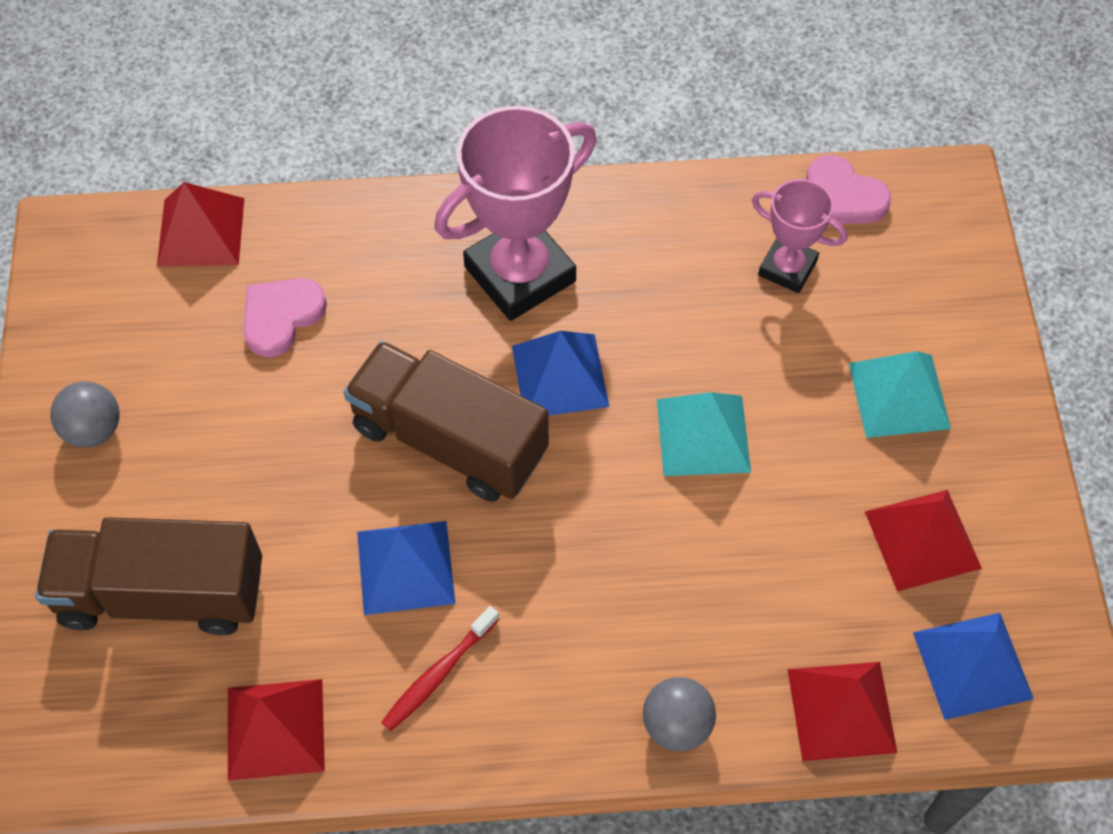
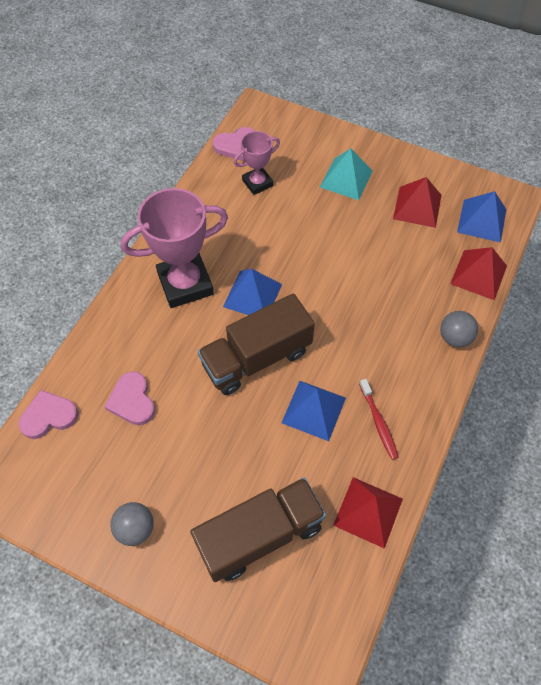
camera: 60 degrees left, 0 degrees up
brown truck [35,517,262,635] -> brown truck turned 150 degrees counterclockwise [190,477,326,582]
red pyramid [157,182,244,267] -> pink heart [19,390,78,439]
pink trophy [434,106,597,321] -> pink trophy turned 75 degrees clockwise [121,188,228,308]
turquoise pyramid [657,392,751,476] -> none

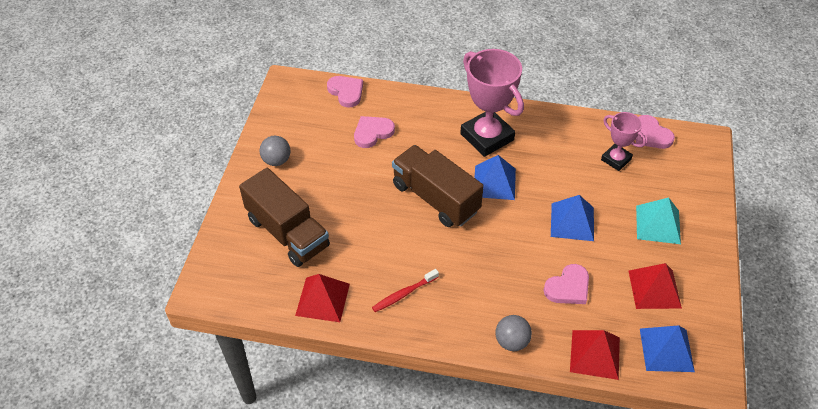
camera: 75 degrees right, 10 degrees down
blue pyramid [282,381,346,441] -> blue pyramid moved to [551,195,594,241]
none -> pink heart [543,264,589,304]

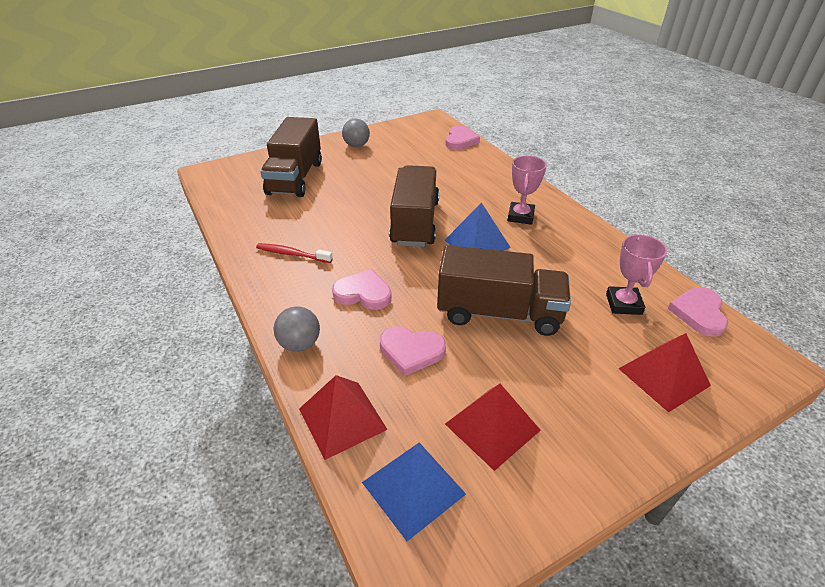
camera: 50 degrees right, 10 degrees down
red pyramid [295,274,350,322] -> red pyramid moved to [618,333,711,413]
pink heart [354,116,395,148] -> pink heart moved to [332,269,391,310]
pink trophy [460,49,524,157] -> pink trophy [508,156,547,225], size x0.55
blue pyramid [551,195,594,241] -> brown truck [437,245,571,336]
turquoise pyramid [636,197,681,244] -> none

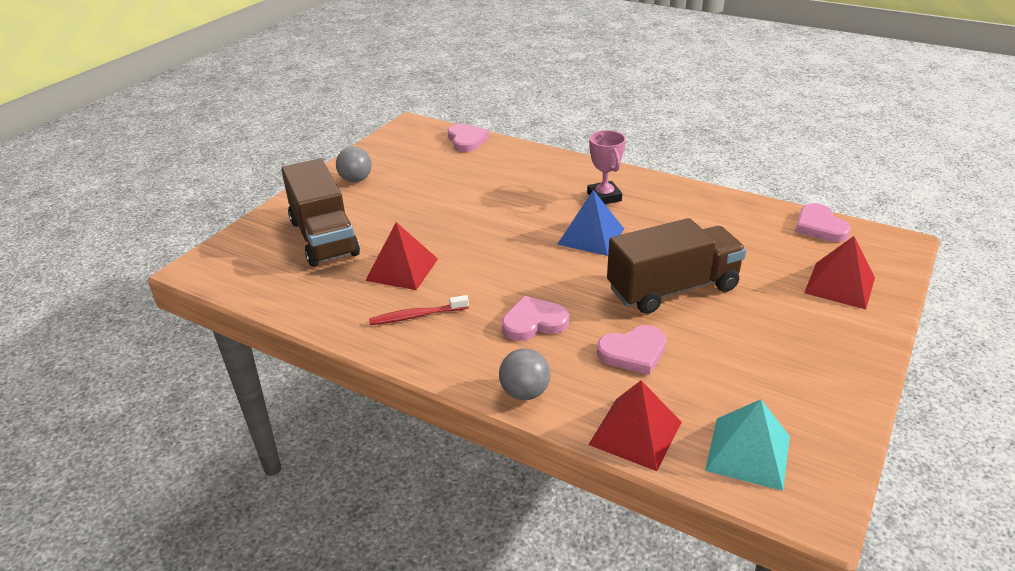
camera: 30 degrees left, 5 degrees down
blue pyramid [362,442,466,541] -> turquoise pyramid [705,399,790,491]
brown truck [389,165,439,247] -> none
red pyramid [445,384,541,471] -> red pyramid moved to [365,222,438,290]
pink trophy [606,234,667,315] -> none

